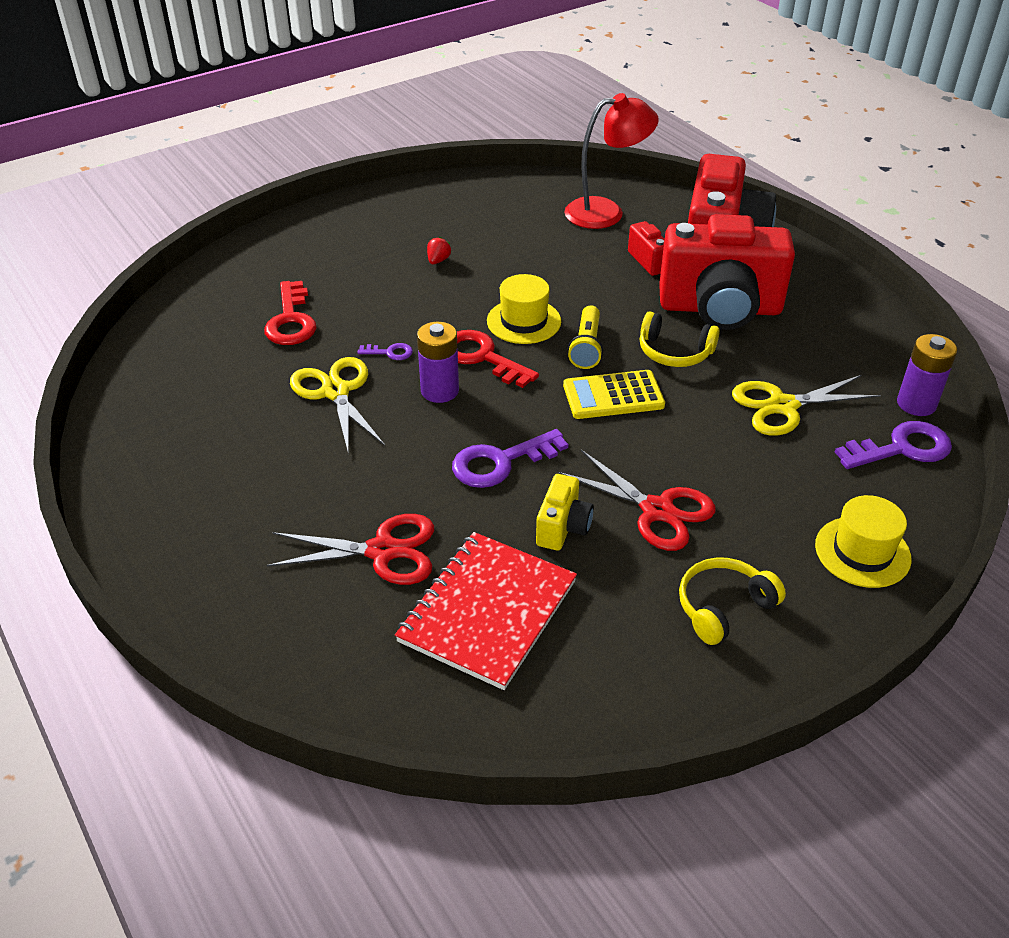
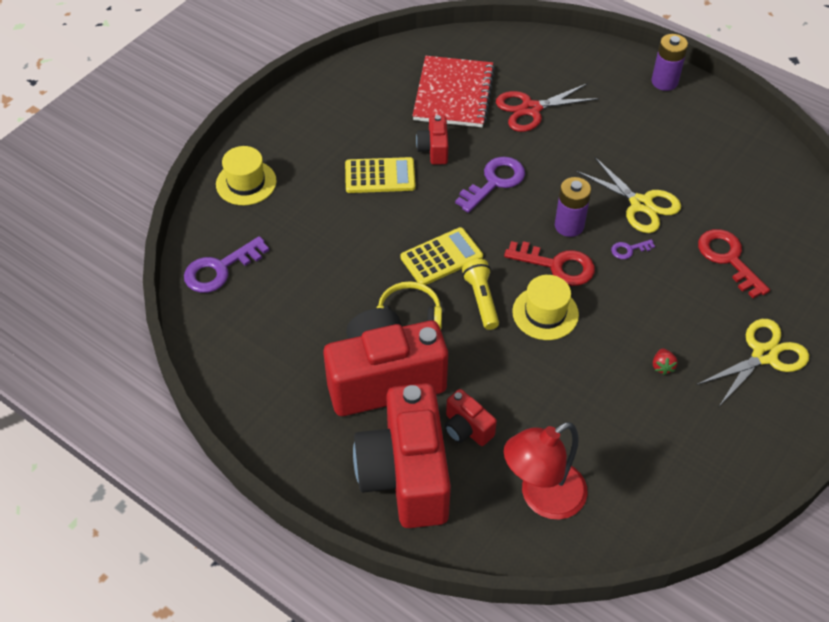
camera: 160 degrees right, 10 degrees up
yellow camera [536,474,594,551] -> red camera [416,115,448,165]
red scissors [558,450,716,551] -> yellow calculator [345,157,416,193]
yellow headphones [679,557,786,645] -> none
yellow scissors [732,375,881,436] -> yellow scissors moved to [696,319,809,406]
purple battery [897,334,957,416] -> purple battery moved to [652,34,688,91]

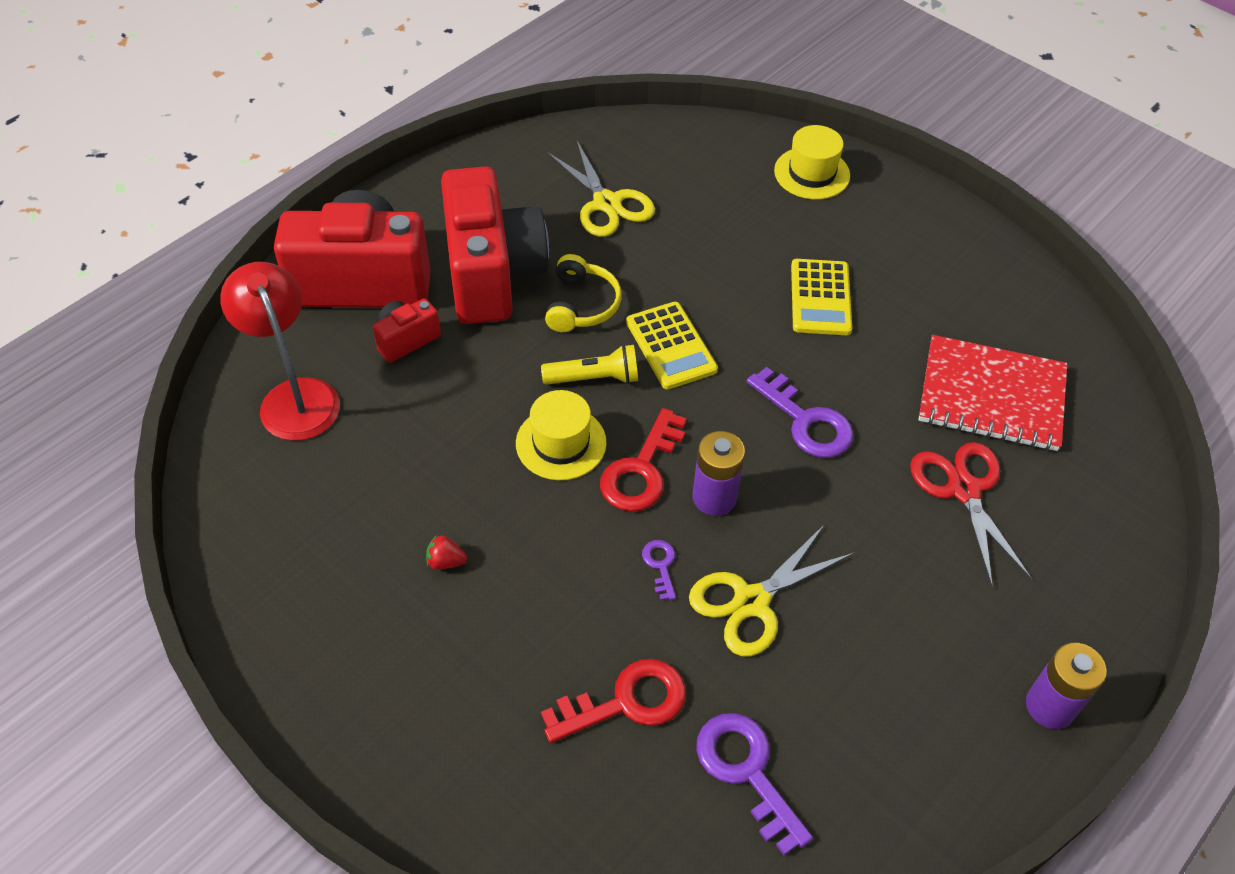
camera: 95 degrees right, 0 degrees up
purple key [184,236,269,293] -> purple key moved to [696,713,813,855]
red camera [416,115,448,165] -> none
yellow scissors [696,319,809,406] -> yellow scissors moved to [547,141,655,237]

